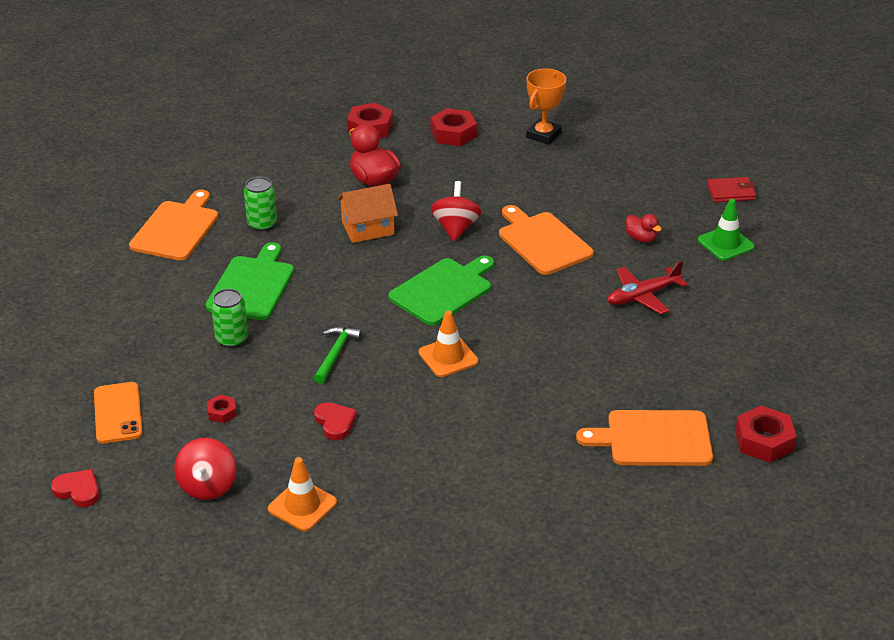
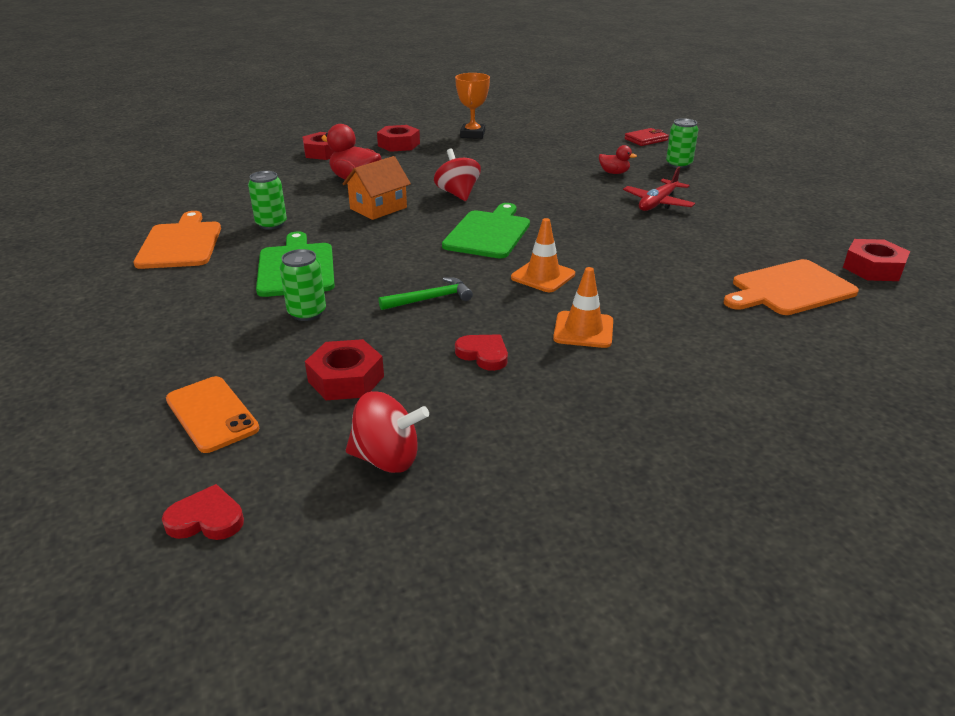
camera: 25 degrees left, 5 degrees down
red spinning top [174,438,236,500] -> red spinning top turned 60 degrees counterclockwise [346,391,429,473]
red nut [207,395,237,423] -> red nut [305,339,384,400], size x1.89
orange traffic cone [268,457,337,531] -> orange traffic cone moved to [553,267,613,348]
green hammer [314,327,362,384] -> green hammer turned 75 degrees clockwise [379,277,473,310]
orange cutting board [499,205,594,275] -> none
green traffic cone [698,199,755,261] -> green can [666,118,698,168]

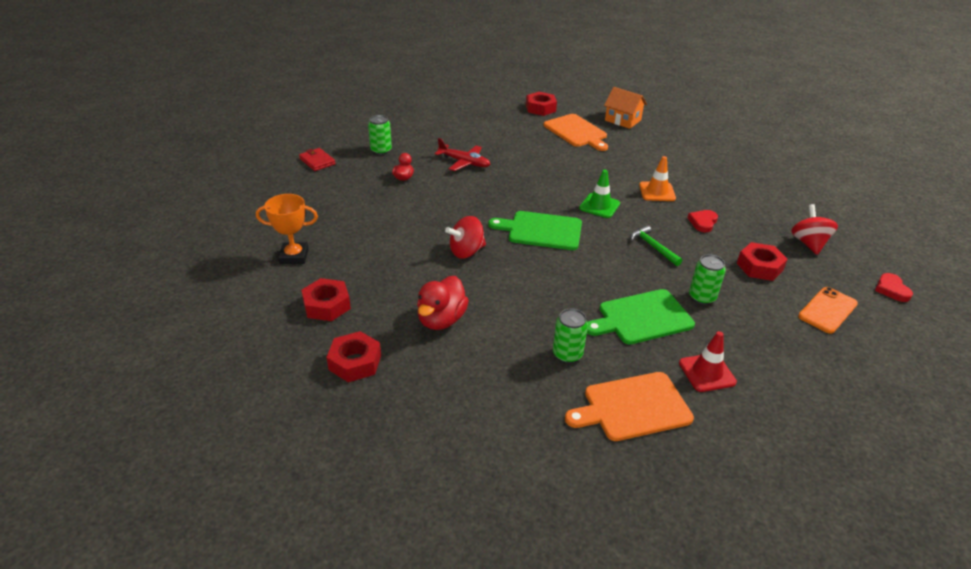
camera: 100 degrees left, 5 degrees up
orange house [342,156,411,220] -> orange house moved to [604,87,647,129]
orange traffic cone [511,218,575,292] -> green traffic cone [579,170,620,218]
none -> red traffic cone [679,331,737,392]

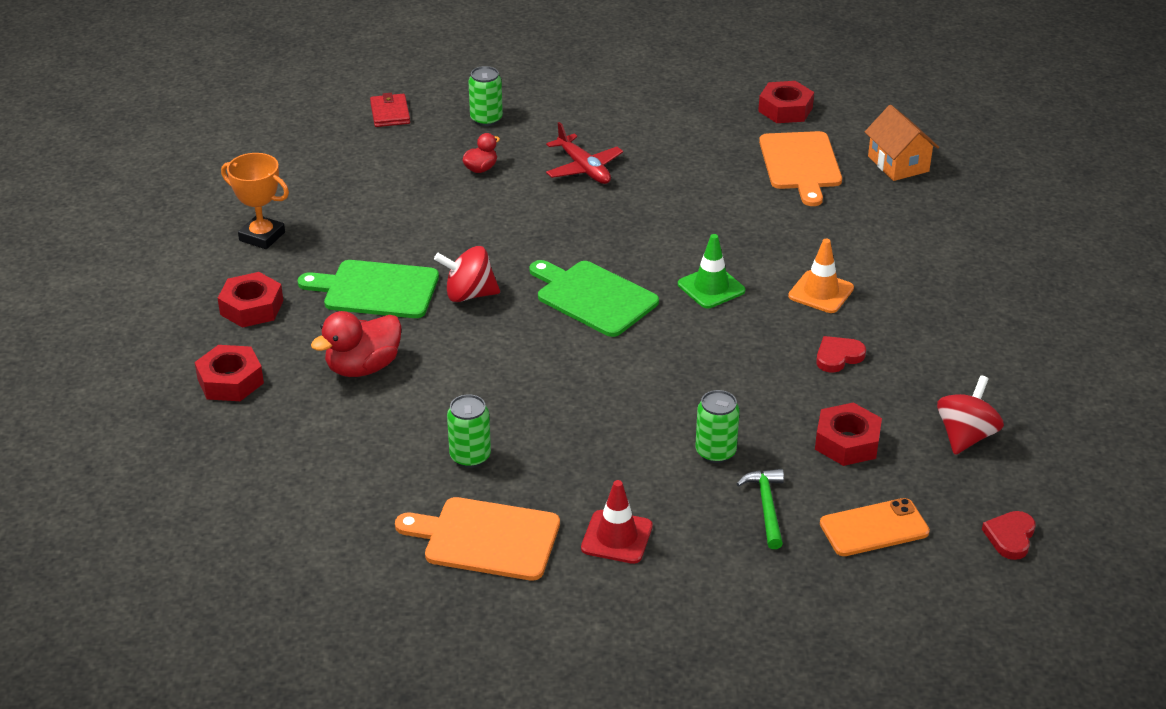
camera: 30 degrees right, 0 degrees up
green cutting board [587,289,695,345] -> green cutting board moved to [298,260,439,318]
green hammer [630,225,682,266] -> green hammer moved to [737,469,784,549]

